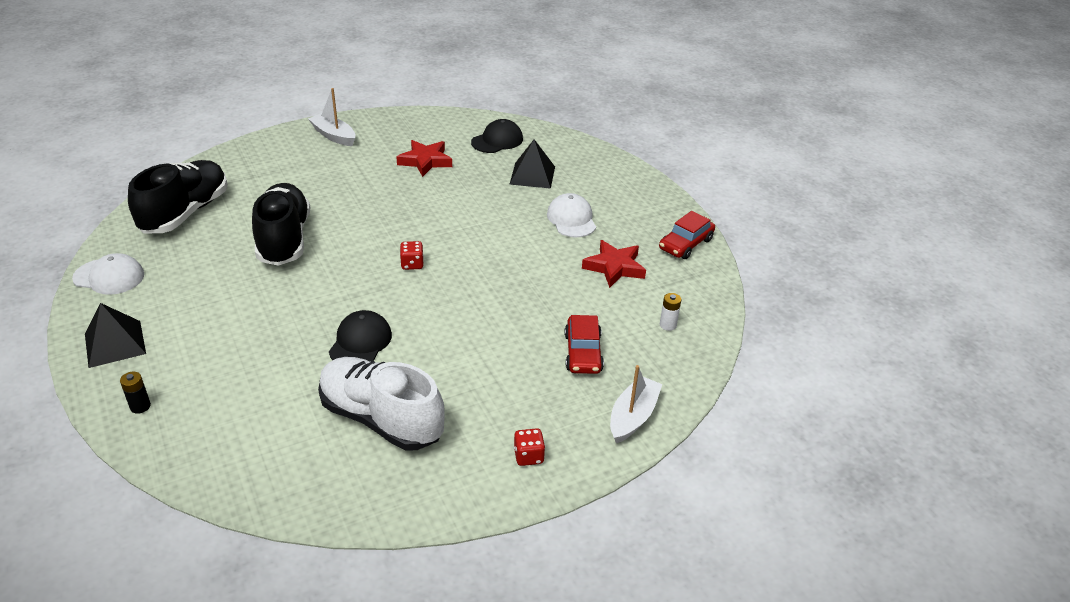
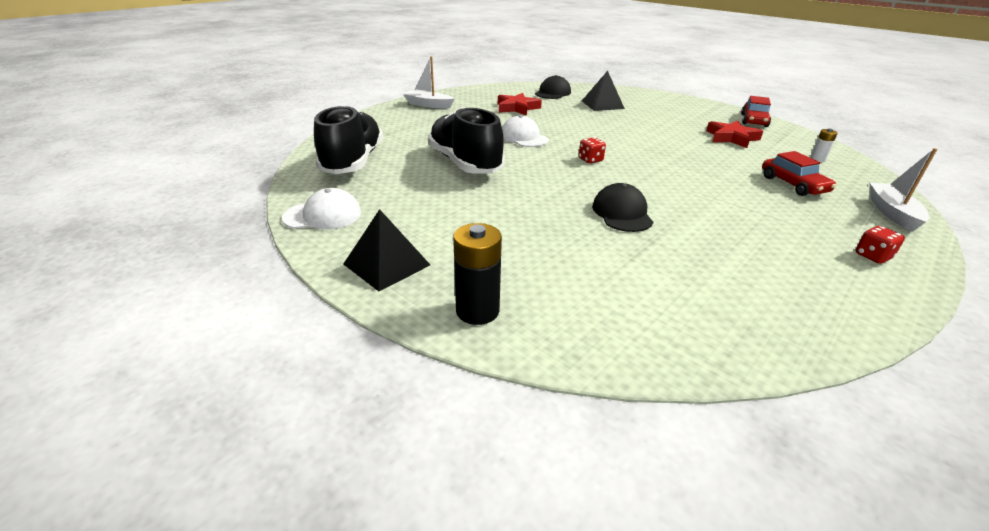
camera: 20 degrees left, 5 degrees down
black battery [120,372,151,414] -> black battery [453,223,502,325], size x1.82
white shoe [318,357,444,451] -> none
white cap [547,193,596,237] -> white cap moved to [502,115,549,147]

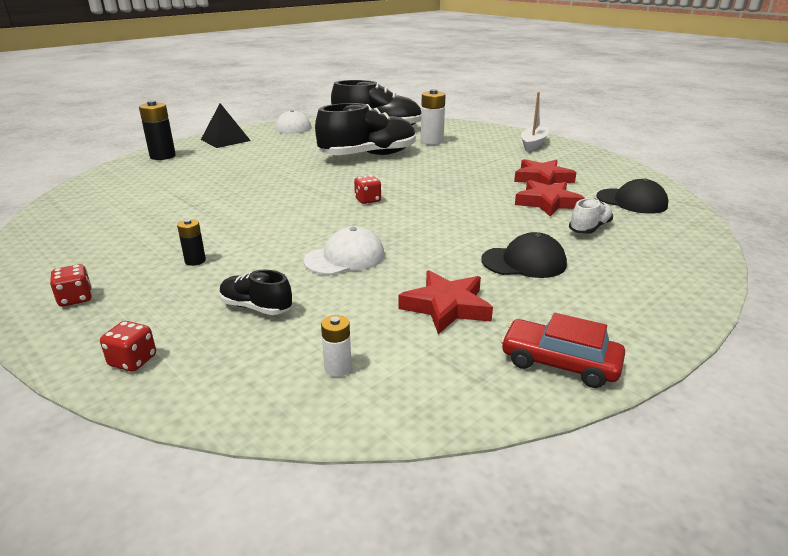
camera: 95 degrees right, 5 degrees down
white cap [502,115,549,147] -> white cap moved to [304,226,385,275]
black pyramid [582,71,625,111] -> white shoe [569,198,613,234]
black cap [592,183,653,232] -> black cap moved to [481,232,567,278]
red car [762,151,836,196] -> black shoe [219,270,292,315]
white boat [869,148,937,232] -> red dice [100,321,156,372]
none -> black battery [177,219,206,266]
none -> white battery [421,89,446,145]
none -> red star [515,180,585,217]

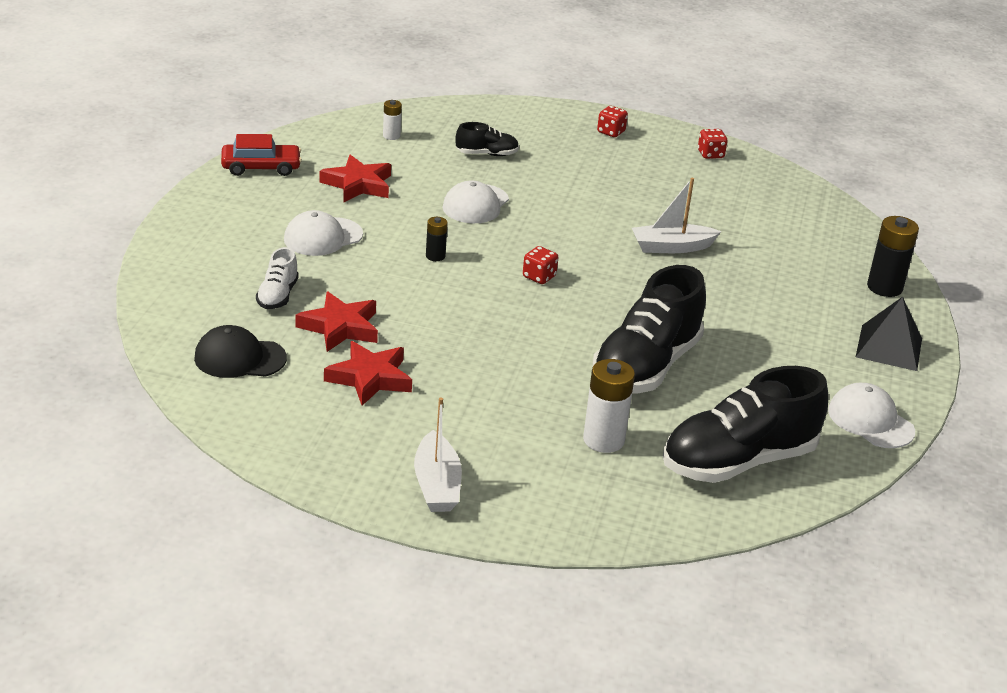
camera: 145 degrees right, 5 degrees up
red dice [100,321,156,372] -> red dice moved to [698,129,728,159]
black battery [177,219,206,266] -> black battery moved to [426,217,448,261]
black cap [481,232,567,278] -> white cap [284,210,363,256]
none -> white boat [632,178,721,253]

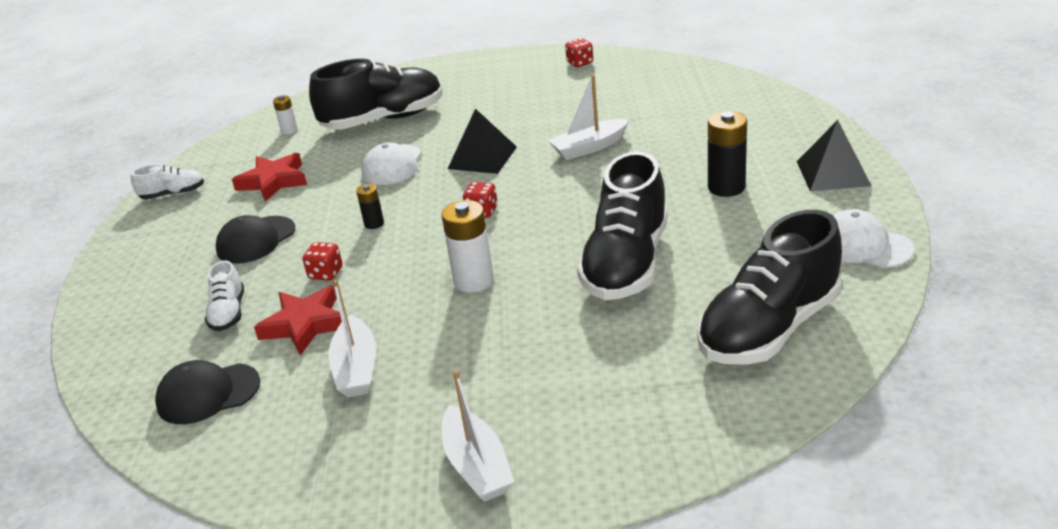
camera: 10 degrees left, 0 degrees up
red car [221,134,302,176] -> white shoe [131,164,204,200]
white cap [284,210,363,256] -> black cap [216,215,295,264]
red star [324,341,412,406] -> white boat [328,280,376,397]
black shoe [456,122,519,156] -> black shoe [309,59,443,130], size x2.14
white battery [583,359,635,453] -> white battery moved to [442,200,494,293]
red dice [597,106,628,137] -> red dice moved to [302,242,342,281]
black battery [867,216,919,297] -> black battery moved to [708,111,747,197]
none -> black pyramid [448,109,517,174]

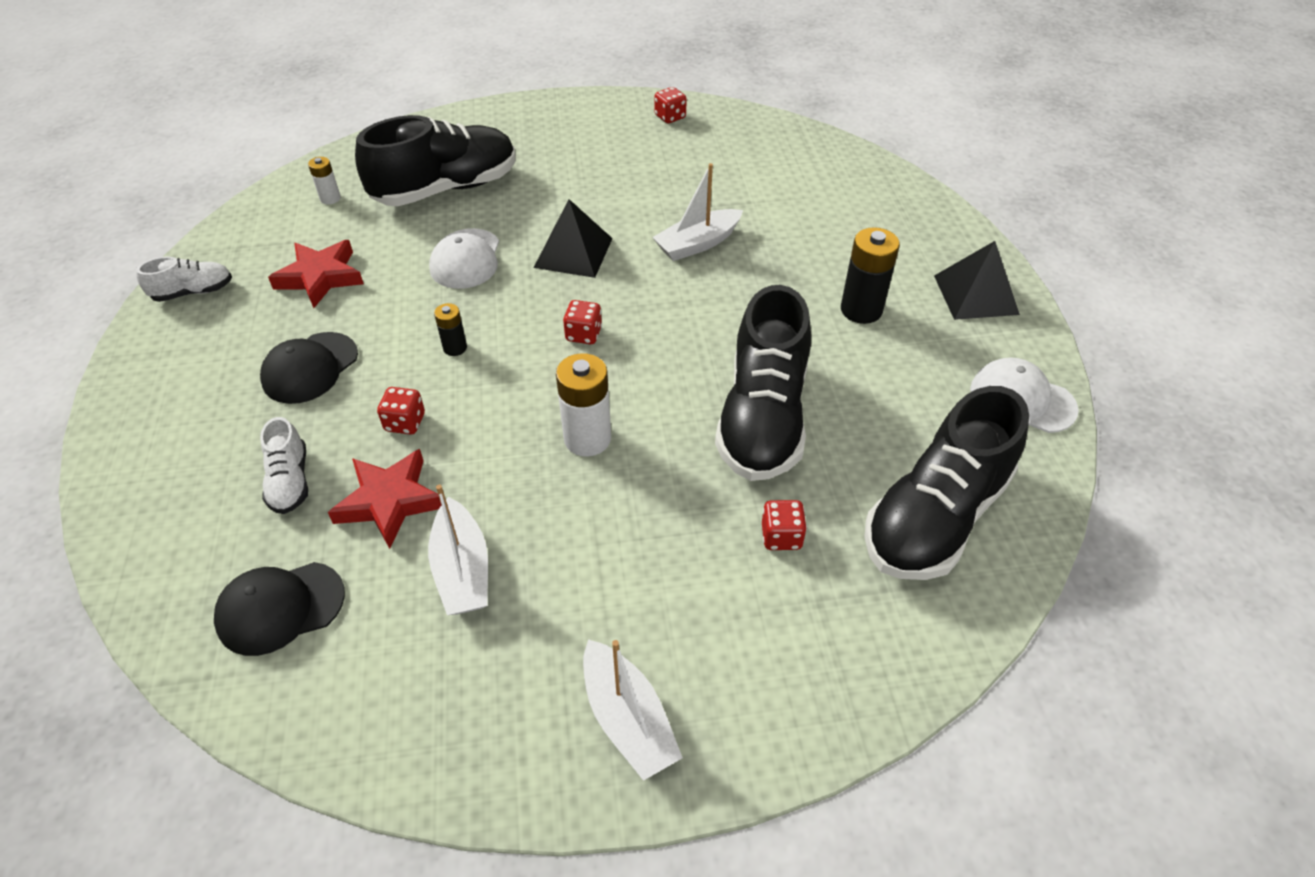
camera: 10 degrees left, 15 degrees up
none -> red dice [762,500,807,550]

